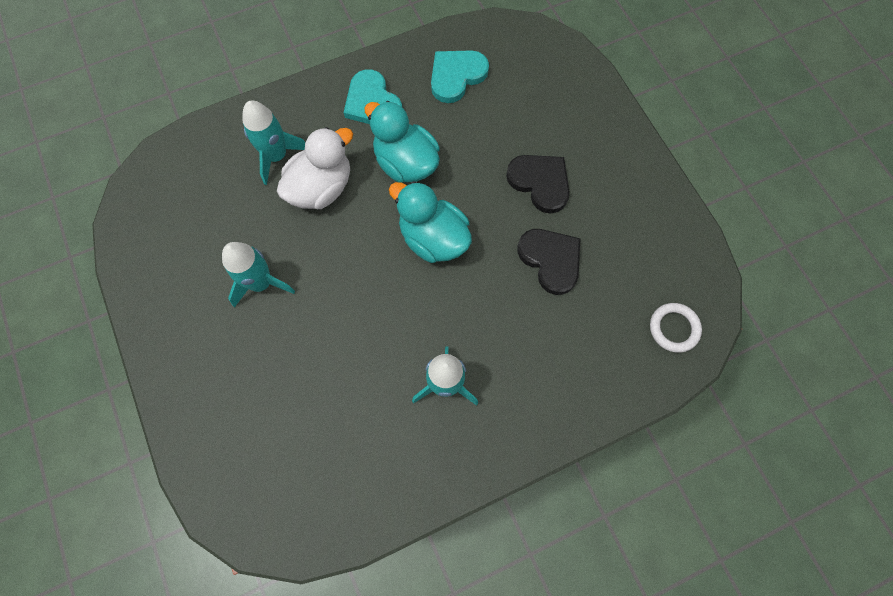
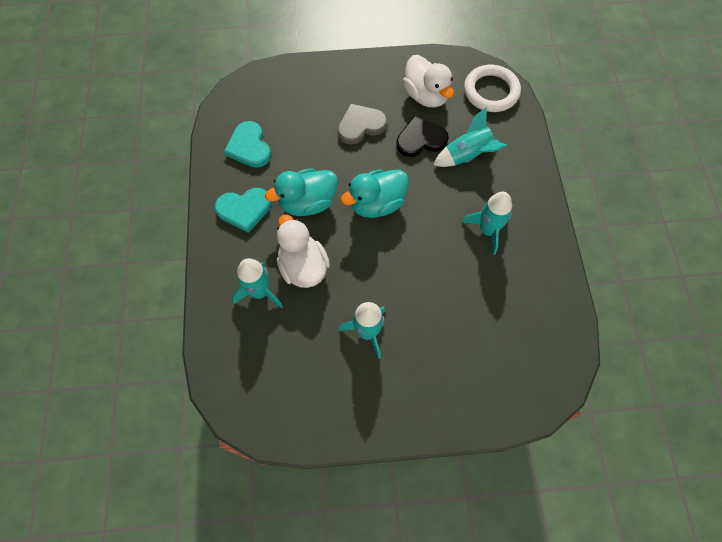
camera: 70 degrees left, 5 degrees down
black heart [506,155,570,214] -> grey heart [337,103,387,145]
white ring [650,303,702,353] -> white ring [464,65,521,112], size x1.66
none -> white duck [403,55,454,107]
none -> turquoise rocket [433,107,508,167]

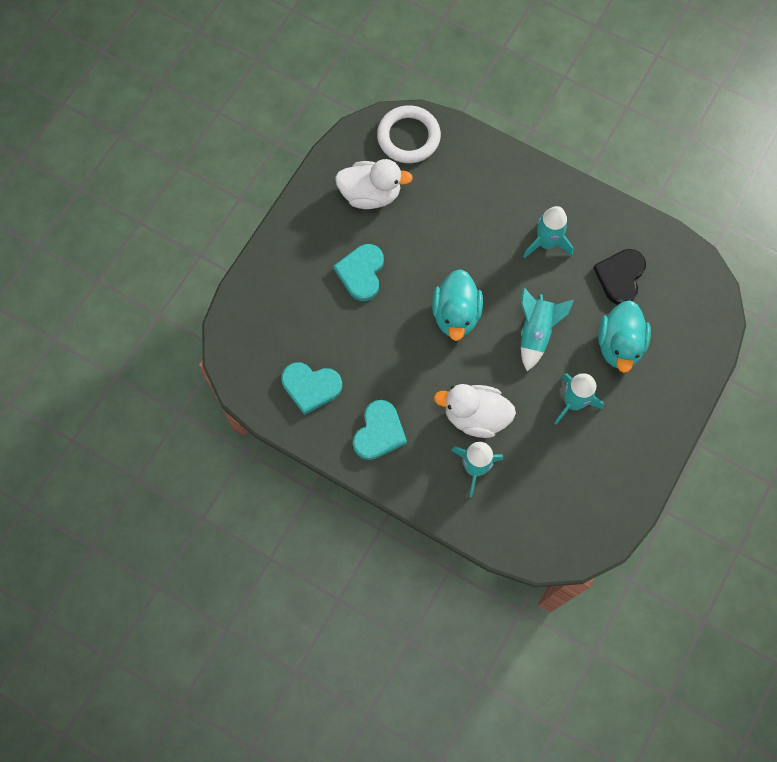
camera: 55 degrees left, 5 degrees up
turquoise duck [265,168,338,216] -> turquoise duck moved to [598,300,651,373]
grey heart [337,103,387,145] -> turquoise heart [333,244,384,301]
black heart [396,116,449,157] -> black heart moved to [594,249,646,305]
turquoise rocket [433,107,508,167] -> turquoise rocket moved to [521,287,574,371]

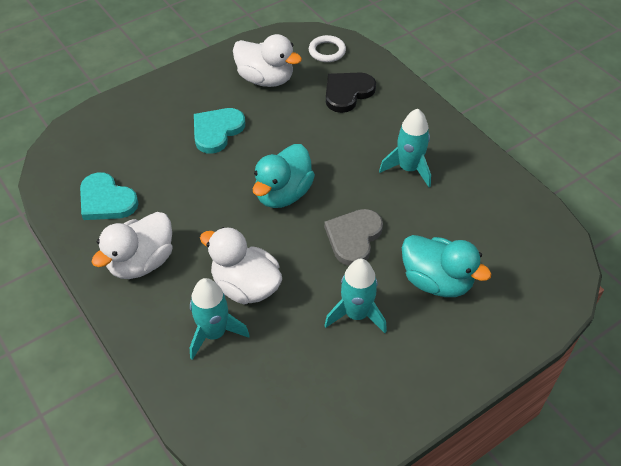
camera: 25 degrees right, 20 degrees down
turquoise heart [353,400,407,460] -> white duck [92,212,173,279]
white ring [377,105,441,163] -> white ring [309,35,346,62], size x0.60
turquoise rocket [521,287,574,371] -> grey heart [324,209,383,266]
black heart [594,249,646,305] -> black heart moved to [326,72,376,113]
turquoise duck [598,300,651,373] -> turquoise duck turned 90 degrees counterclockwise [402,235,491,297]

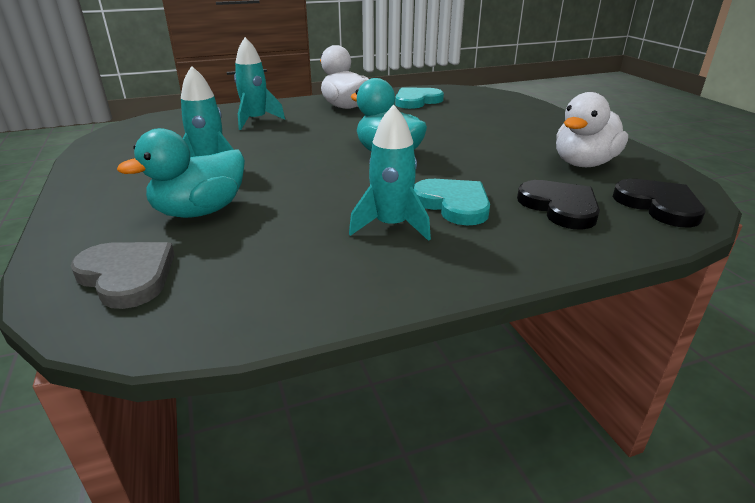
camera: 105 degrees right, 20 degrees down
turquoise heart [194,108,245,154] -> turquoise heart moved to [414,179,490,225]
white duck [200,227,282,304] -> none
white ring [309,35,346,62] -> black heart [613,179,705,227]
grey heart [324,209,383,266] -> grey heart moved to [70,242,175,309]

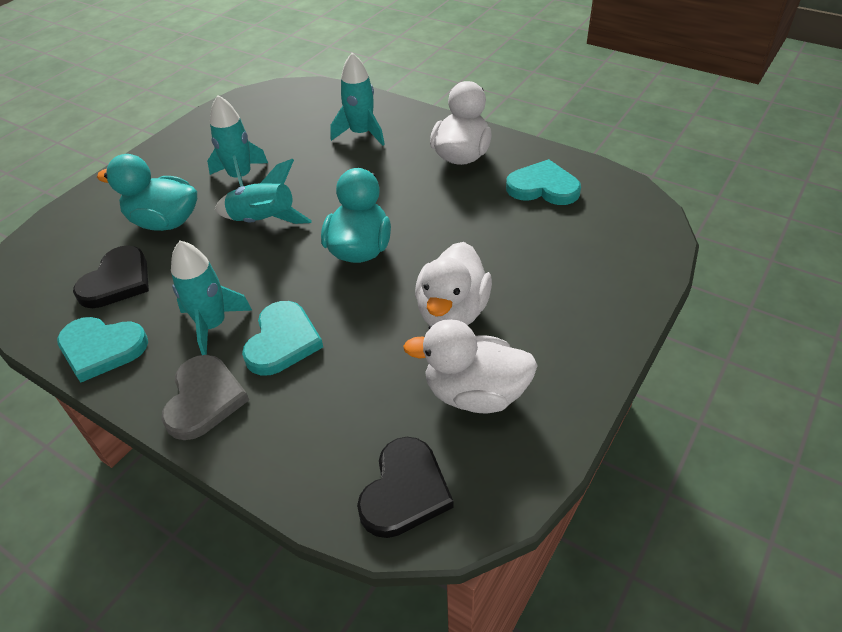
camera: 55 degrees right, 15 degrees up
grey heart [70,242,175,309] -> grey heart moved to [161,355,249,440]
black heart [517,180,600,230] -> black heart moved to [73,246,149,308]
none -> turquoise heart [57,317,148,383]
none -> turquoise rocket [215,159,312,224]
none -> white duck [415,242,492,325]

